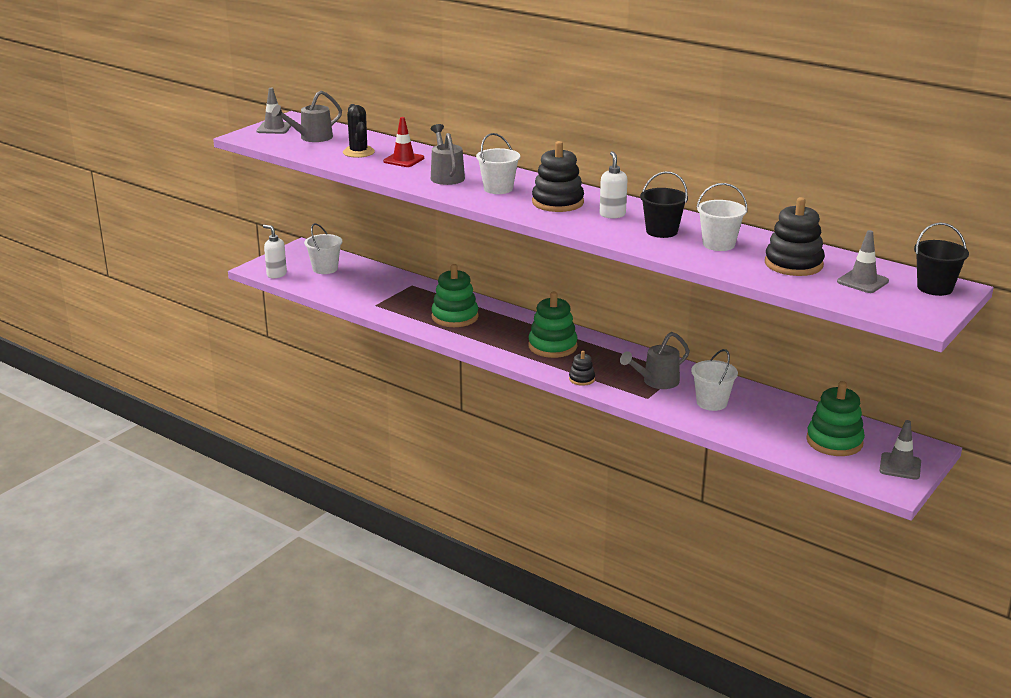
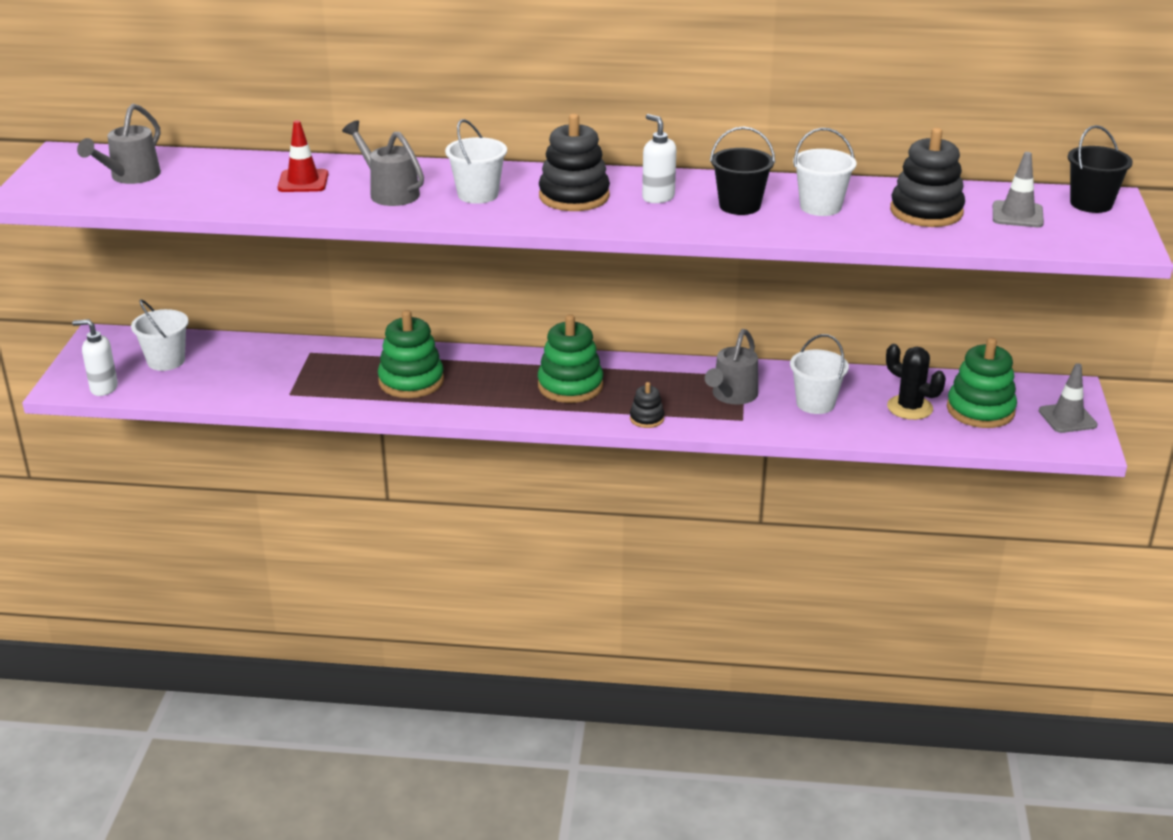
camera: 30 degrees left, 5 degrees up
grey traffic cone [256,88,291,134] -> none
black cactus [343,104,375,158] -> black cactus moved to [886,344,946,420]

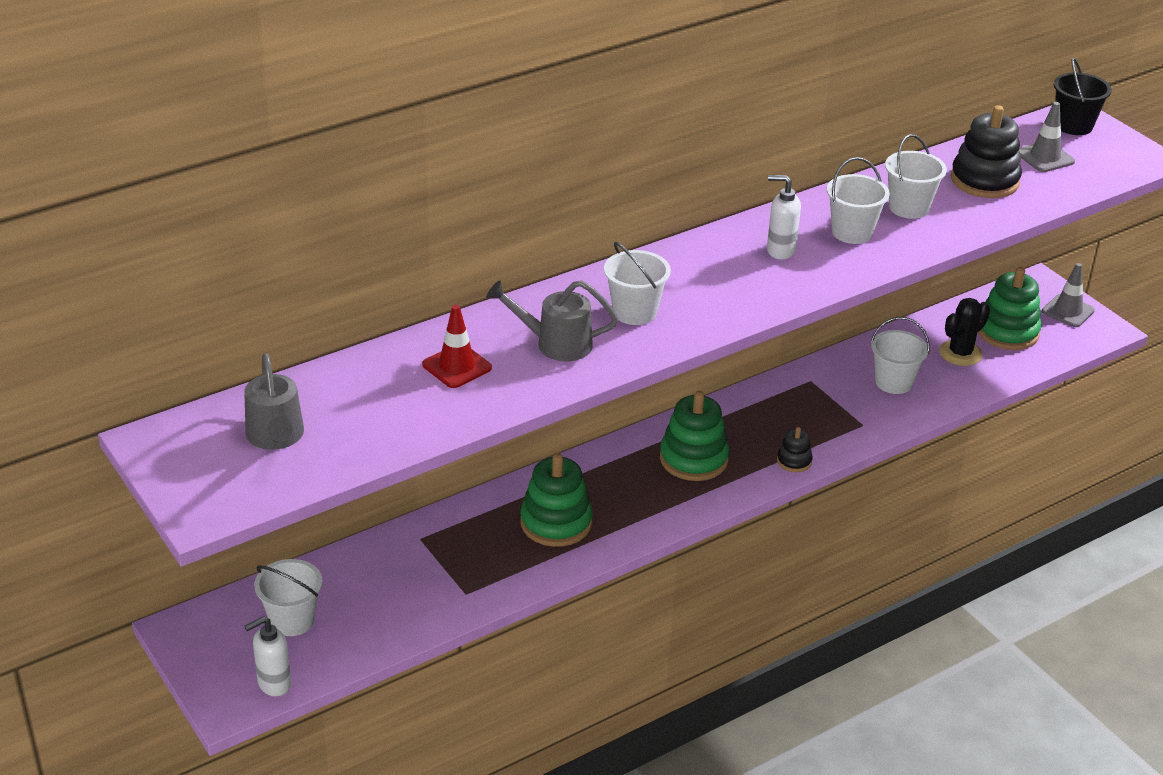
camera: 40 degrees left, 5 degrees up
black stacking toy [539,114,610,211] -> none
grey watering can [705,329,758,405] -> none
black bucket [710,127,775,215] -> white bucket [827,157,890,244]
black cactus [886,344,946,420] -> black cactus turned 45 degrees counterclockwise [939,298,990,366]

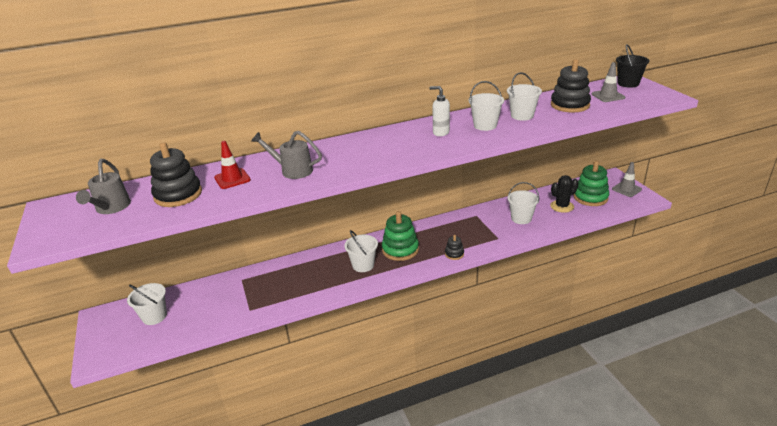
camera: 15 degrees right, 5 degrees down
white soap dispenser [245,616,291,696] -> none
green stacking toy [520,453,593,547] -> none
white bucket [604,242,671,325] -> white bucket moved to [344,230,378,272]
none -> black stacking toy [150,142,202,207]

